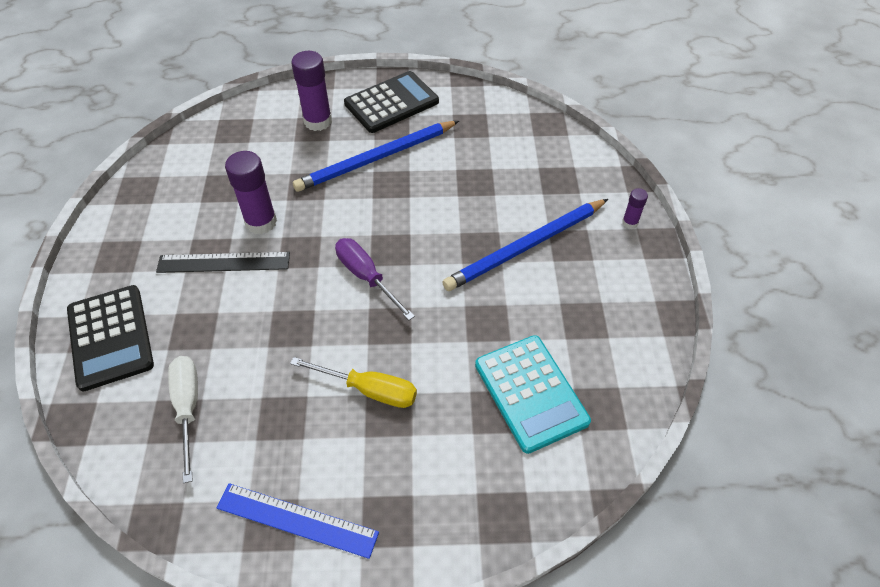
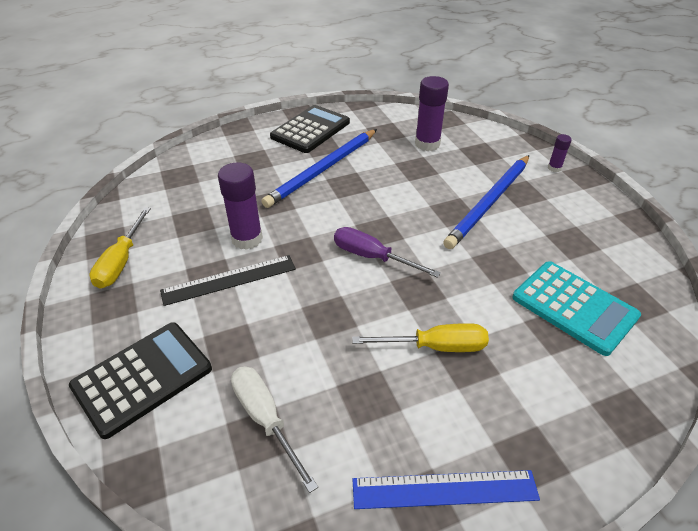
camera: 20 degrees left, 10 degrees down
black calculator [67,285,154,391] -> black calculator turned 90 degrees counterclockwise [69,322,212,439]
purple glue stick [291,51,332,131] -> purple glue stick moved to [415,76,449,151]
none -> yellow screwdriver [89,207,151,289]

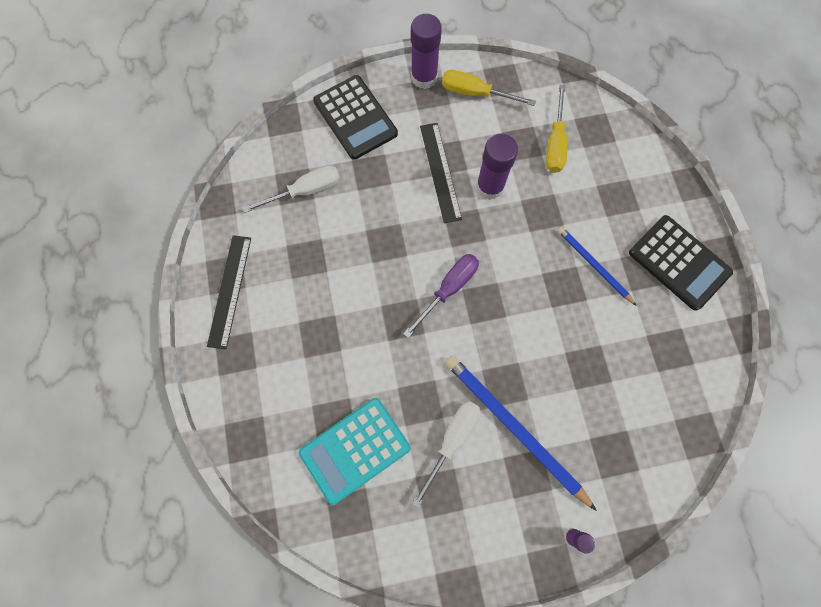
camera: 100 degrees right, 30 degrees up
blue pencil [261,129,377,208] -> blue pencil [557,227,637,306], size x0.58
yellow screwdriver [352,323,489,352] -> yellow screwdriver moved to [546,85,568,173]
blue ruler [352,470,540,509] -> black ruler [207,235,251,349]
purple glue stick [415,76,449,151] -> purple glue stick moved to [411,14,442,89]
none -> white screwdriver [412,401,480,508]

